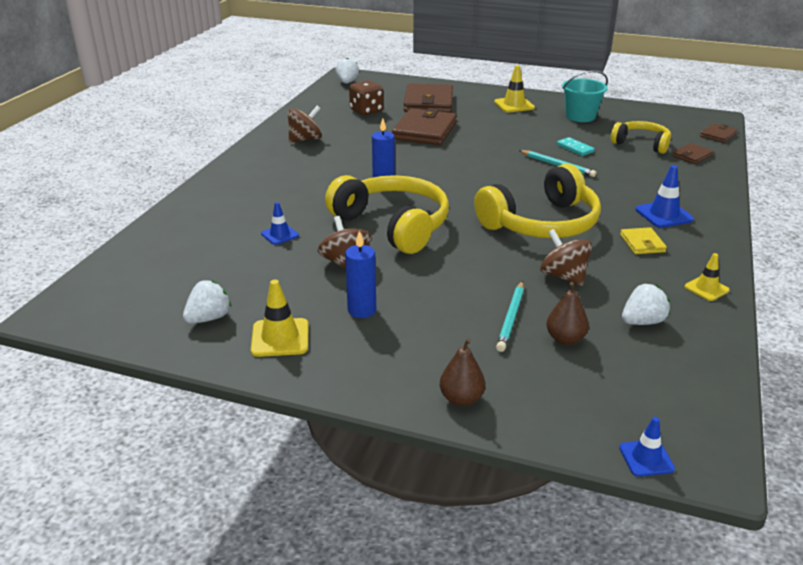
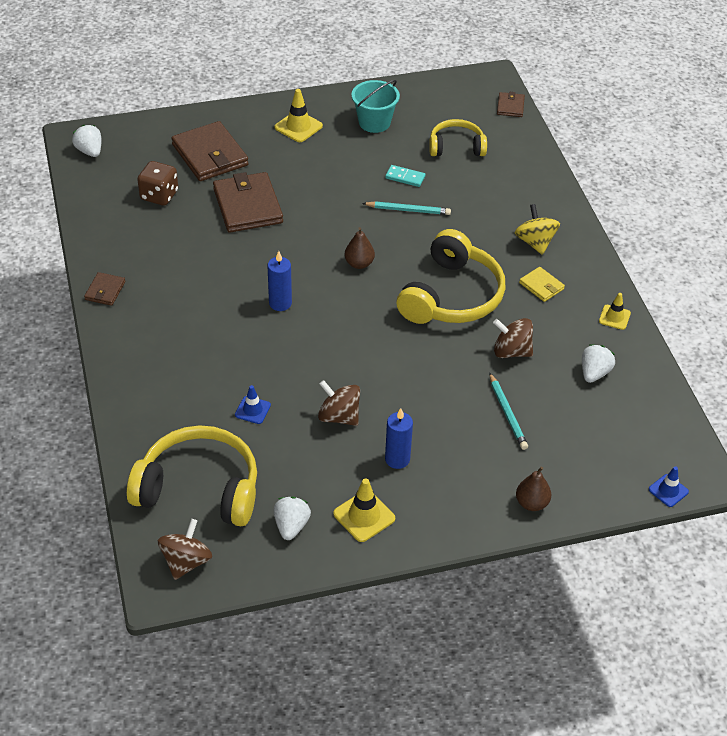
camera: 35 degrees left, 15 degrees up
brown spinning top [288,106,321,143] -> brown spinning top moved to [158,519,212,580]
yellow headphones [325,175,449,254] -> yellow headphones moved to [127,425,257,526]
brown pear [547,282,589,345] -> brown pear moved to [345,227,375,269]
blue traffic cone [636,165,694,228] -> yellow spinning top [515,204,560,255]
brown wallet [672,143,714,164] -> brown wallet moved to [84,272,125,306]

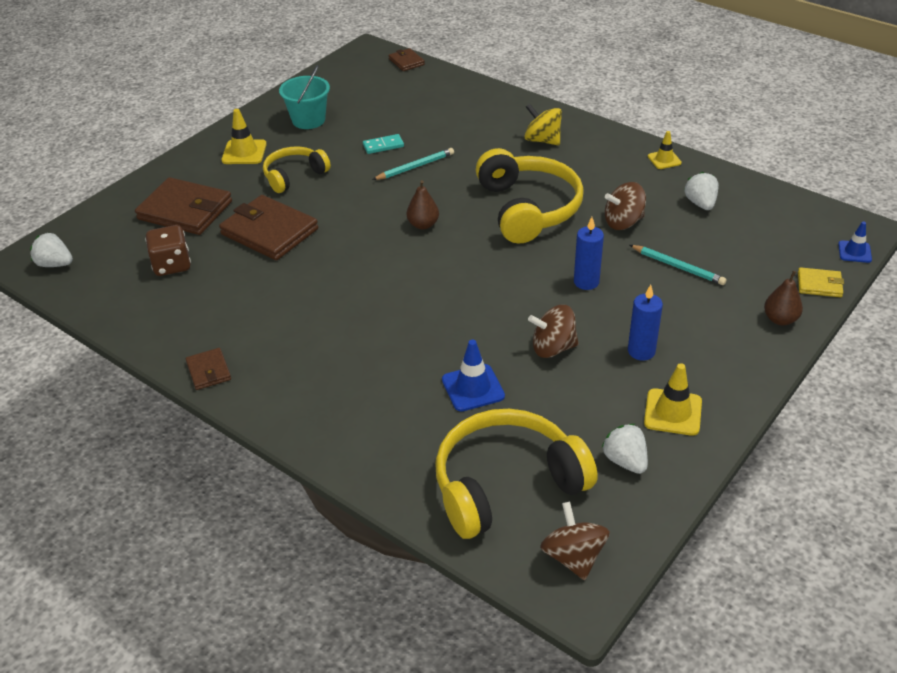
camera: 35 degrees left, 5 degrees down
blue traffic cone [235,385,271,424] -> blue traffic cone [442,340,505,412], size x1.53
blue candle [267,251,292,311] -> blue candle moved to [574,217,604,290]
yellow headphones [429,119,487,156] -> yellow headphones moved to [263,146,331,193]
yellow wallet [519,267,565,302] -> yellow wallet moved to [798,267,844,297]

